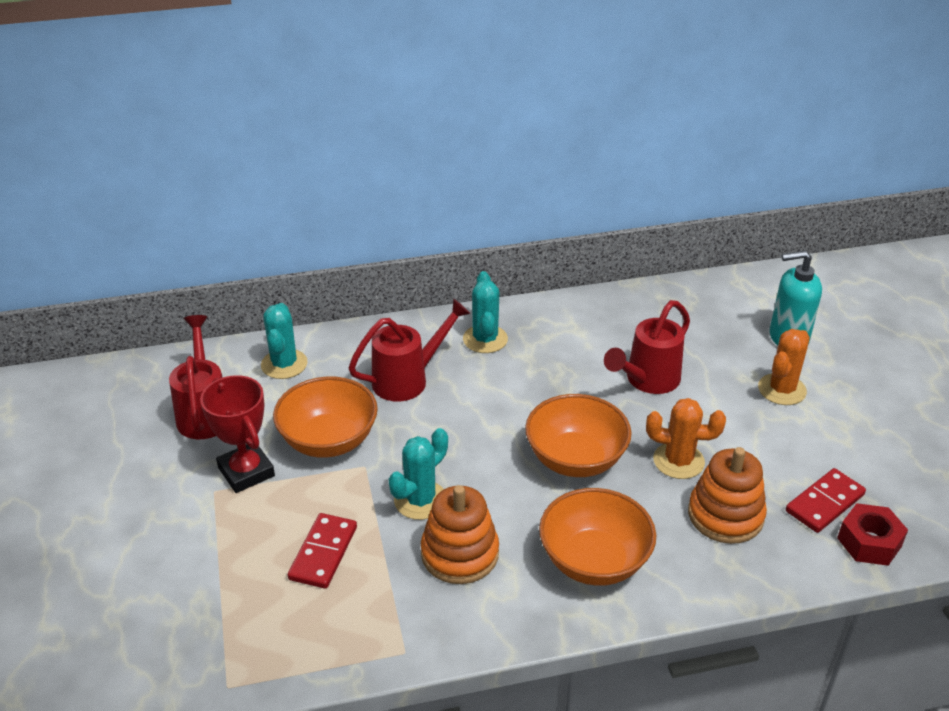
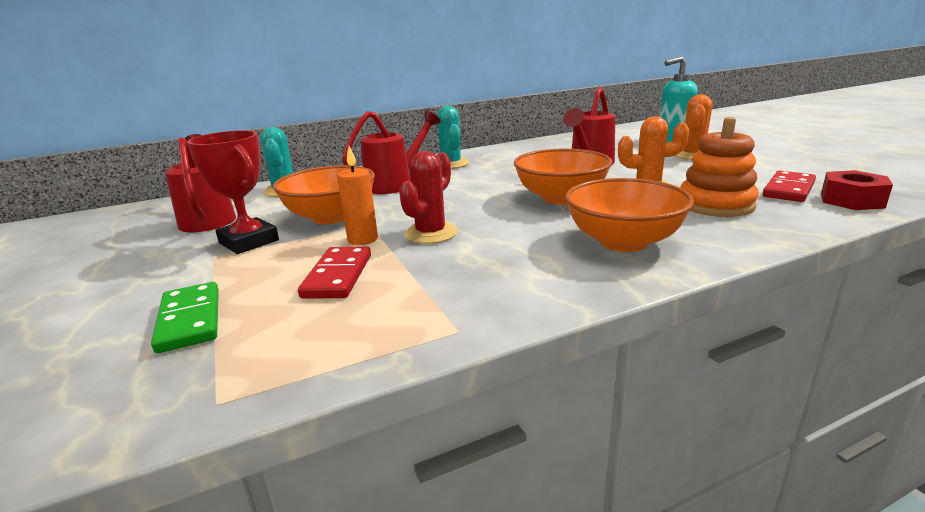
camera: 10 degrees left, 15 degrees down
turquoise cactus [388,428,448,520] -> red cactus [399,151,458,244]
orange stacking toy [421,485,499,584] -> none
none -> green domino [151,282,219,353]
none -> orange candle [337,146,378,245]

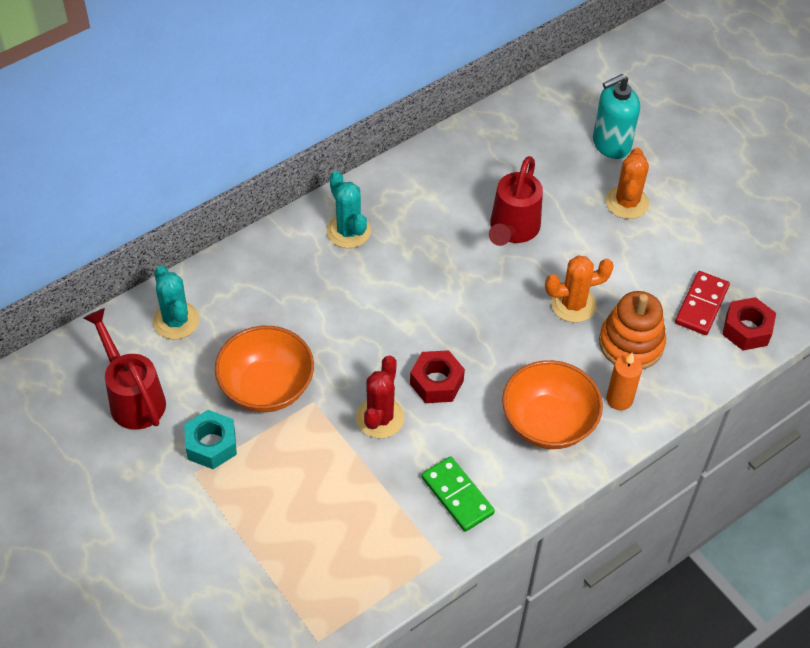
camera: 15 degrees left, 30 degrees up
green domino [151,282,219,353] -> green domino moved to [422,456,495,532]
red trophy [187,130,279,254] -> turquoise nut [184,410,237,469]
red domino [298,246,371,299] -> none
orange candle [337,146,378,245] -> orange candle moved to [606,353,642,410]
red watering can [342,110,441,194] -> none
orange bowl [514,149,612,205] -> none
none -> red nut [410,350,465,403]

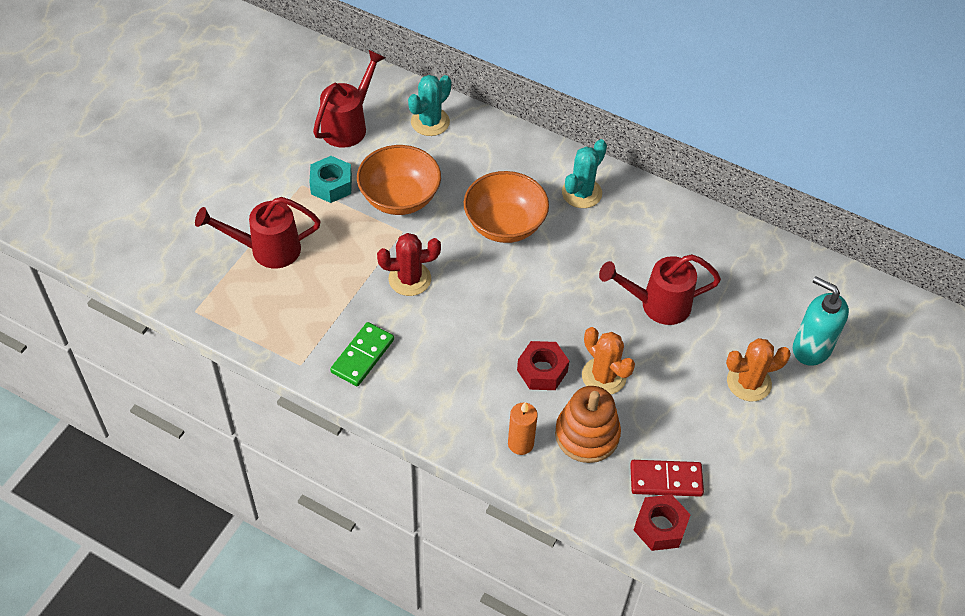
camera: 65 degrees right, 0 degrees up
red nut [410,350,465,403] -> red nut moved to [517,341,569,390]
orange bowl [502,360,603,449] -> orange bowl moved to [464,171,549,243]
none -> red watering can [195,197,321,268]

